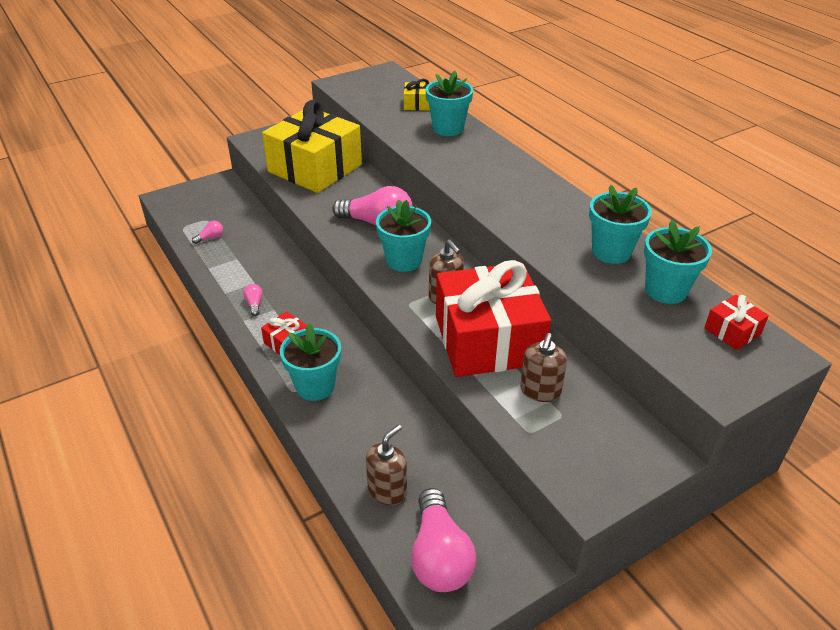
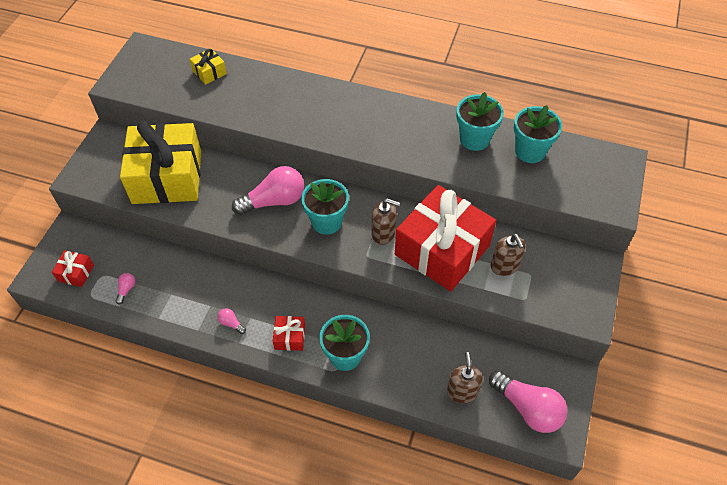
camera: 40 degrees left, 15 degrees up
turquoise flower pot [425,71,473,136] -> none
red gift [704,295,769,350] -> red gift moved to [52,250,94,287]

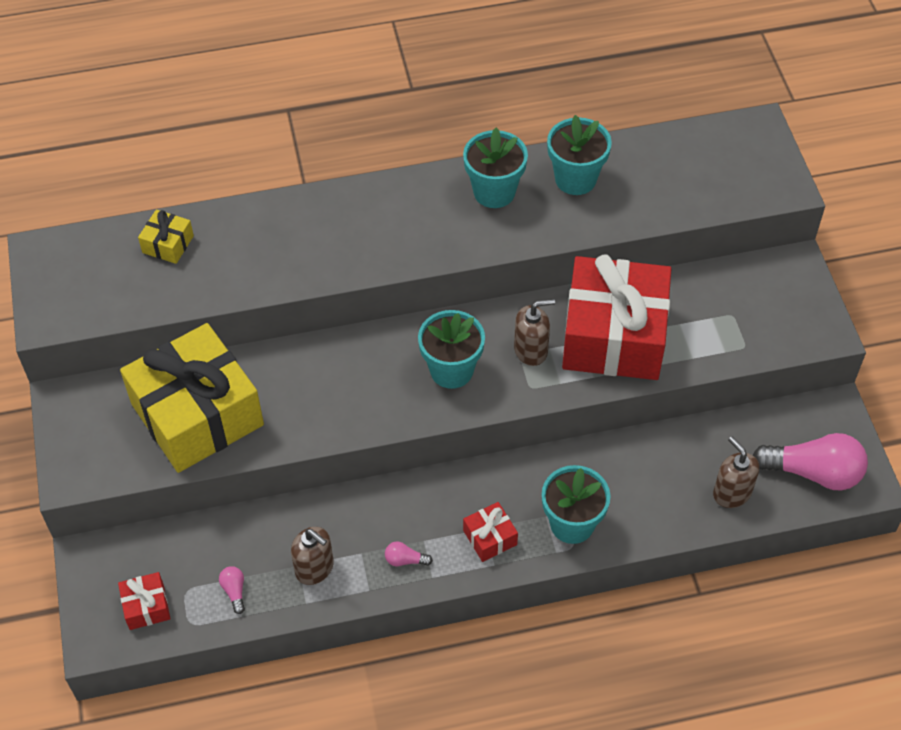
camera: 30 degrees left, 0 degrees up
pink light bulb [232,166,304,215] -> none
brown soap dispenser [491,233,525,276] -> brown soap dispenser moved to [291,527,334,585]
turquoise flower pot [514,105,562,163] -> turquoise flower pot moved to [463,128,528,208]

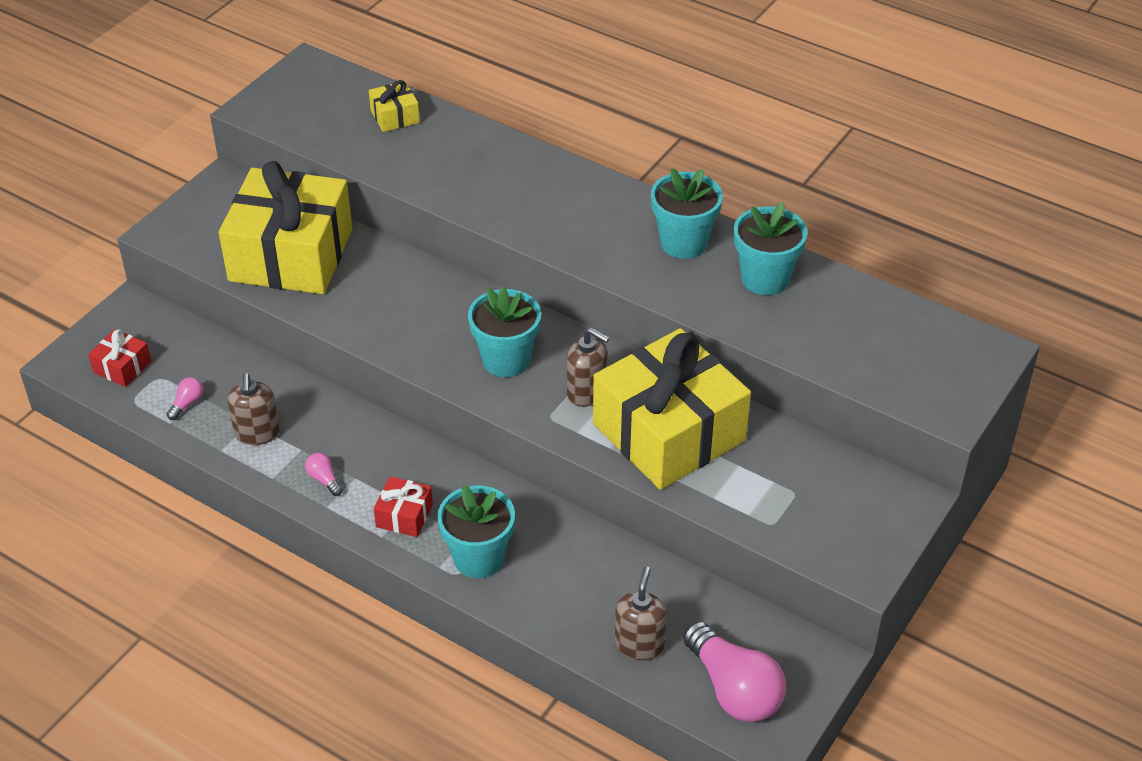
camera: 45 degrees right, 10 degrees down
red gift [562,254,671,380] -> yellow gift [593,328,751,490]

